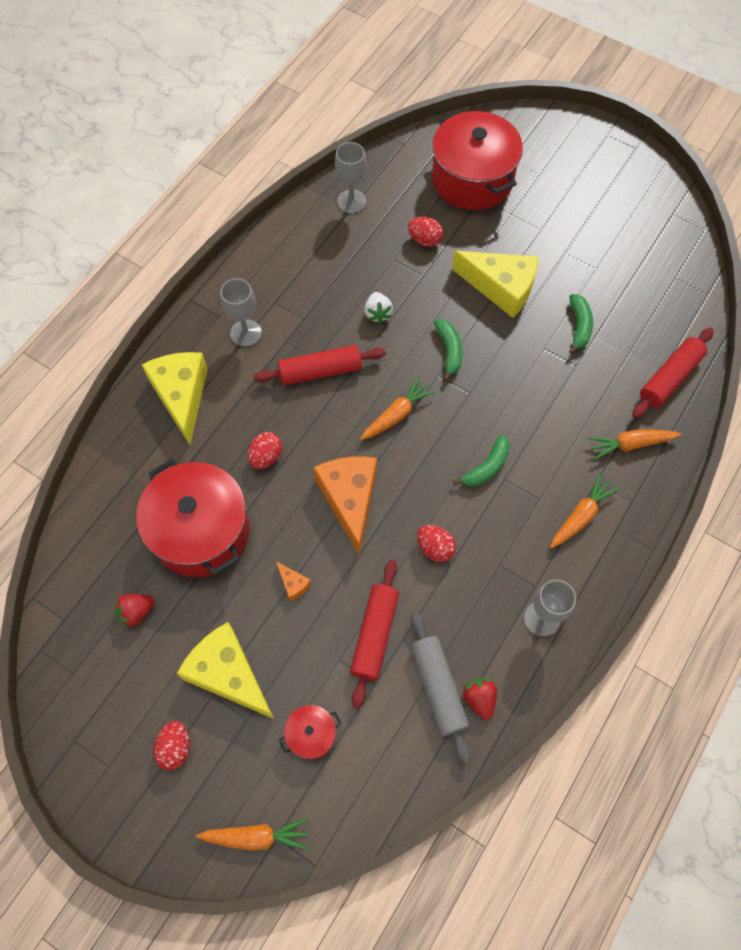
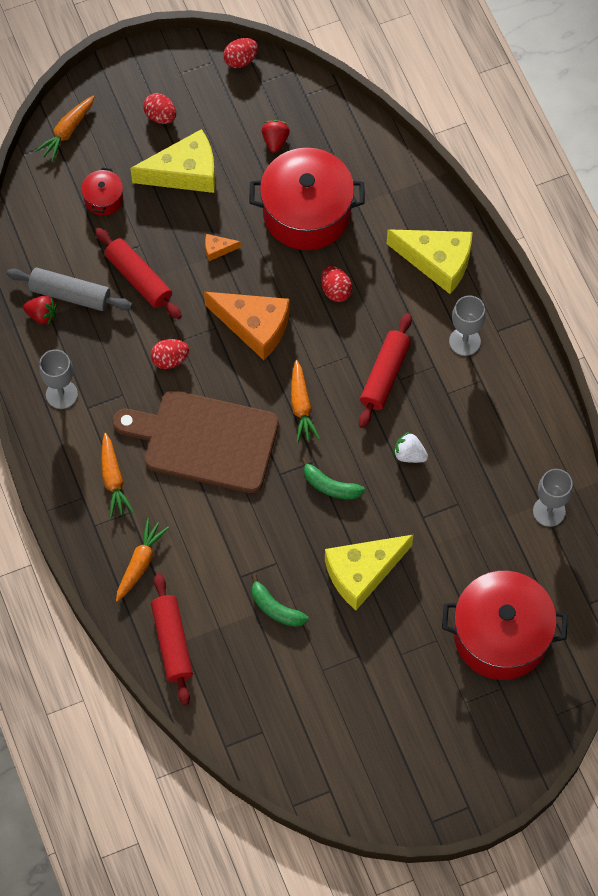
camera: 125 degrees right, 0 degrees up
red egg [408,217,443,247] -> red egg moved to [223,38,258,68]
green banana [453,435,510,487] -> brown cutting board [113,390,279,493]

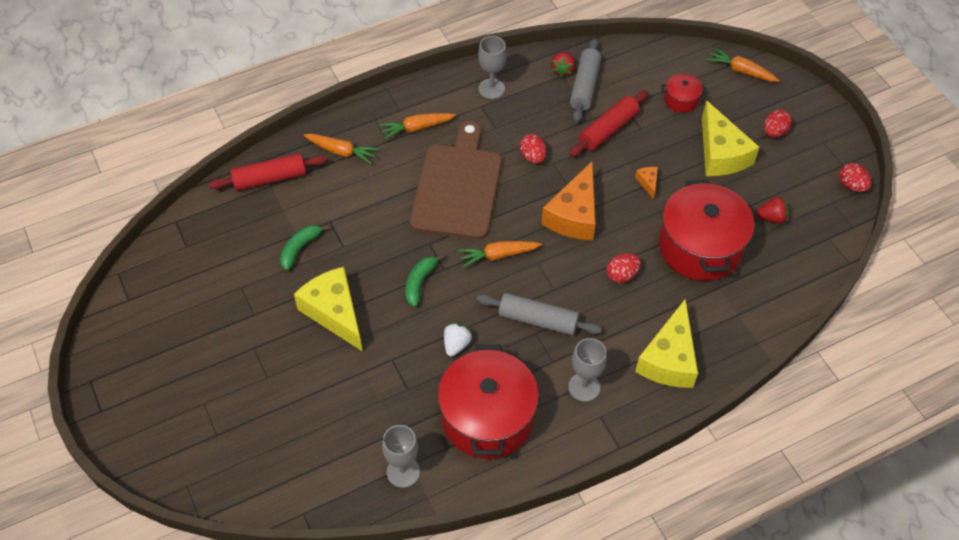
camera: 85 degrees right, 10 degrees down
red rolling pin [359,313,412,428] -> grey rolling pin [477,293,602,335]
red pot [442,571,568,680] -> red pot moved to [438,344,539,459]

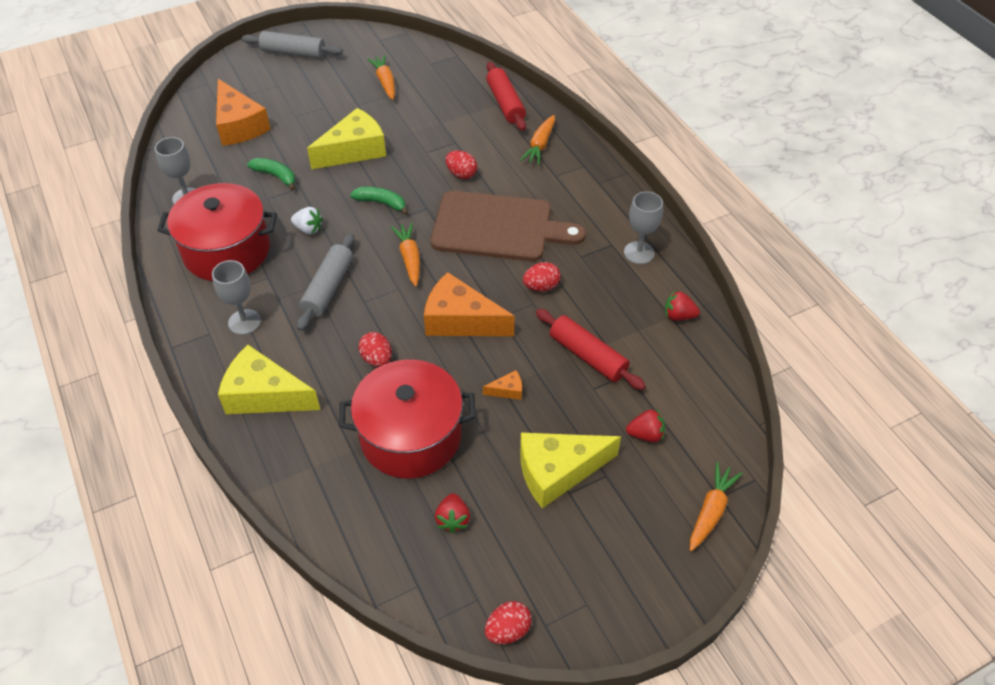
camera: 90 degrees right, 5 degrees down
green banana [280,225,329,271] -> green banana moved to [247,158,295,191]
orange carrot [379,113,456,140] -> orange carrot moved to [367,55,395,100]
grey rolling pin [570,38,601,123] -> grey rolling pin moved to [242,31,343,59]
red pot [662,74,706,113] -> red strawberry [626,409,665,442]
red egg [764,109,792,138] -> red egg moved to [446,150,477,179]
none -> orange cheese [216,79,271,146]

